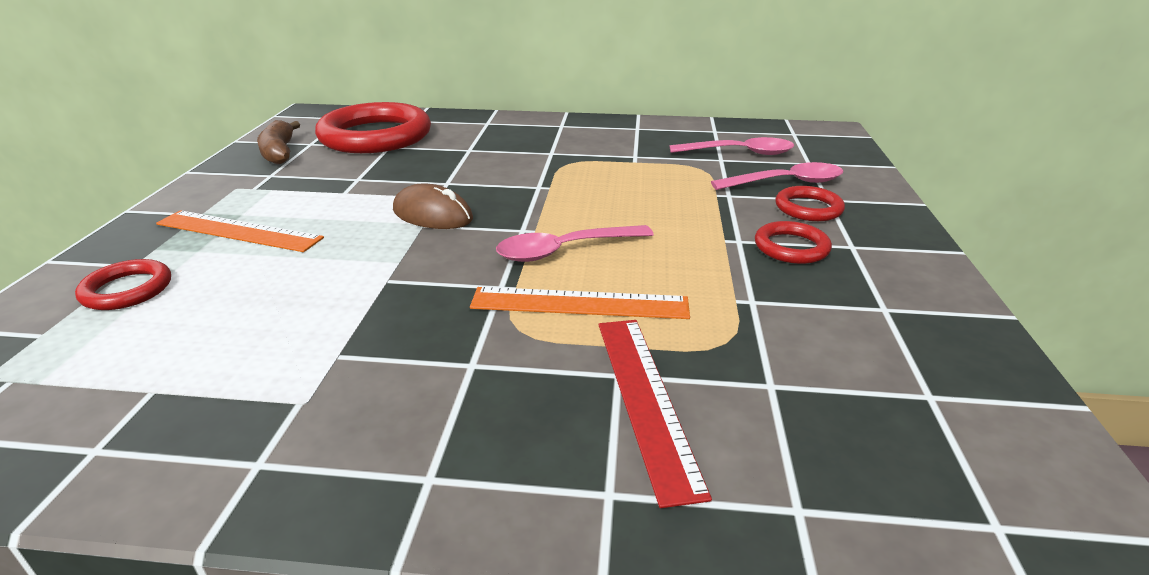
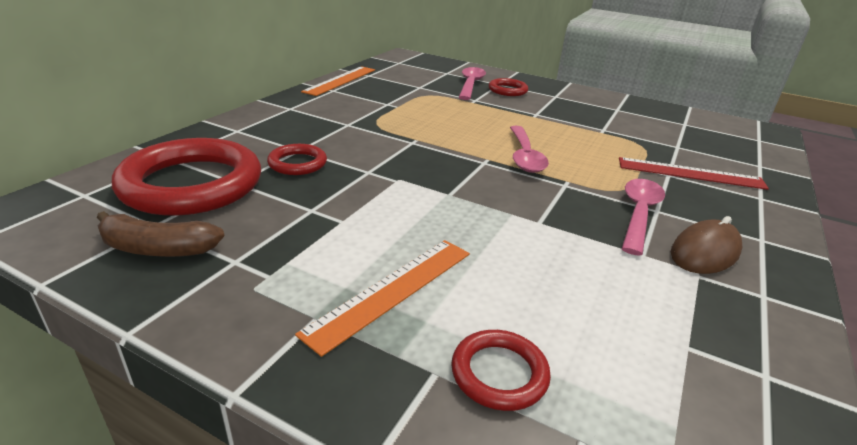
camera: 70 degrees left, 0 degrees up
brown mouse [393,183,473,229] -> brown mouse moved to [671,216,742,274]
orange ruler [470,287,690,319] -> orange ruler moved to [301,66,375,96]
pink spoon [670,137,794,155] -> pink spoon moved to [622,179,665,256]
red ring [755,221,832,264] -> red ring moved to [267,144,327,175]

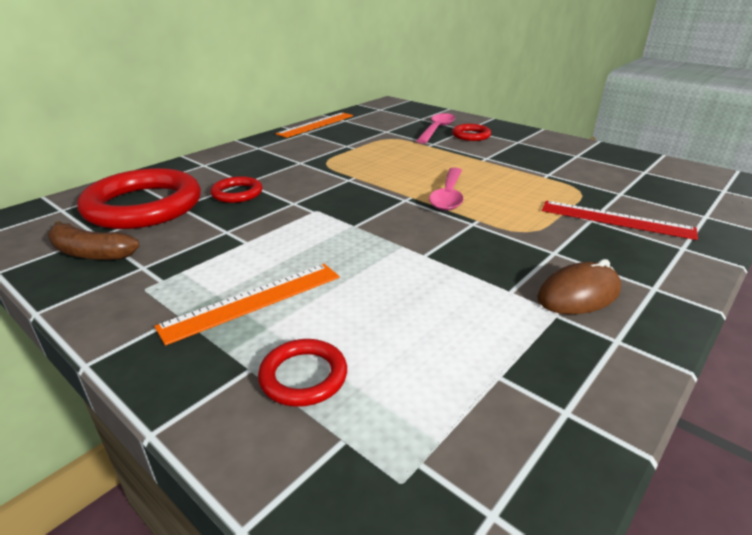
camera: 15 degrees right, 0 degrees up
pink spoon [622,179,665,256] -> none

